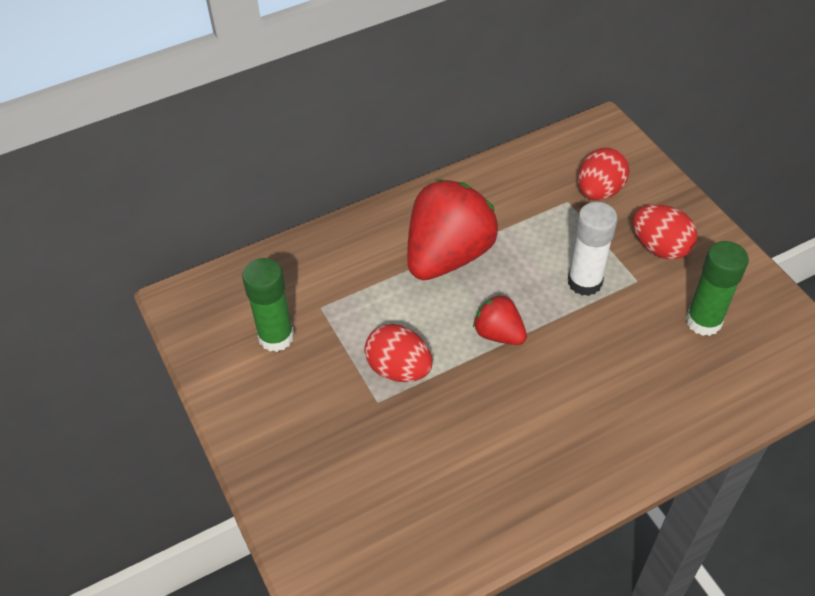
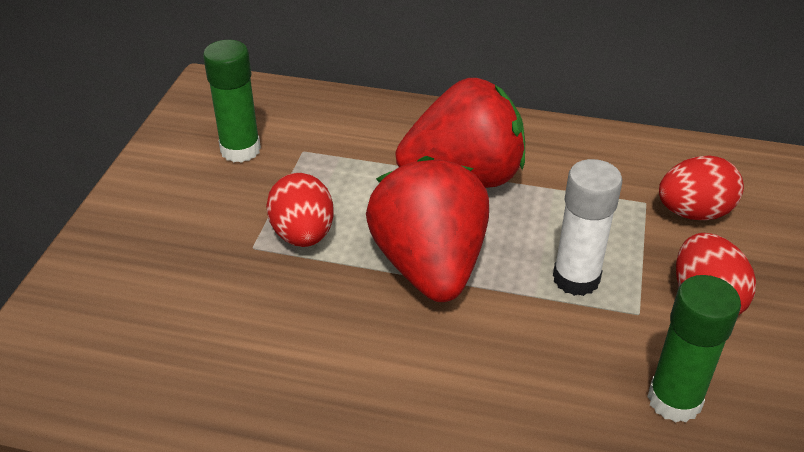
camera: 40 degrees right, 10 degrees down
red strawberry [473,294,527,345] -> red strawberry [366,156,489,302], size x1.99

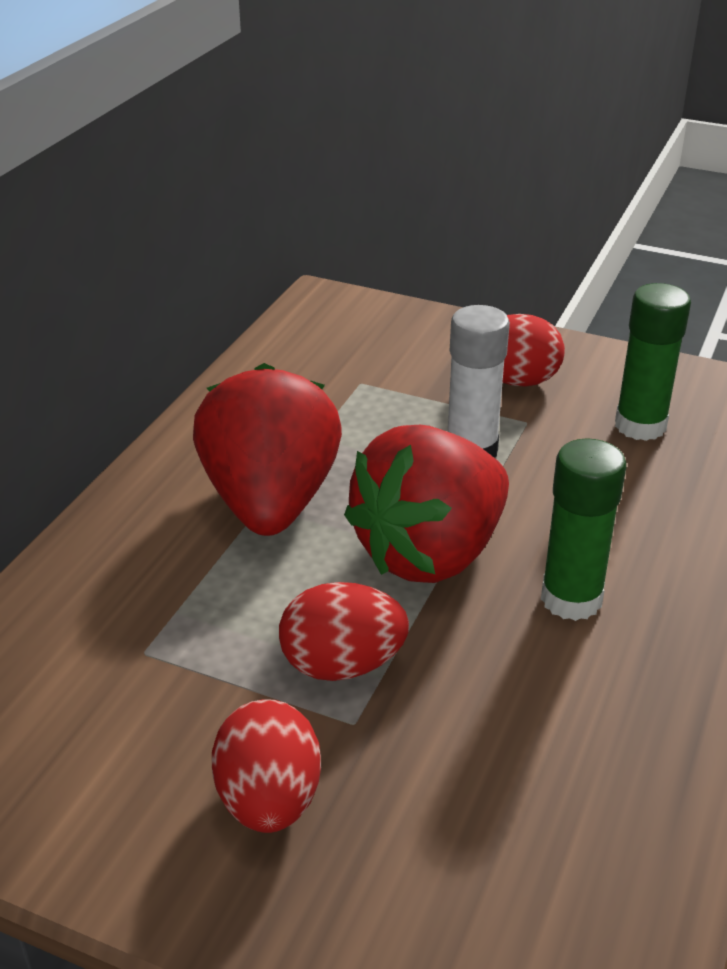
camera: 80 degrees left, 5 degrees down
green glue stick [203,40,261,163] -> green glue stick moved to [541,438,626,621]
red strawberry [366,156,489,302] -> red strawberry turned 45 degrees counterclockwise [344,425,509,583]
red egg [659,155,744,220] -> red egg moved to [212,699,321,833]

